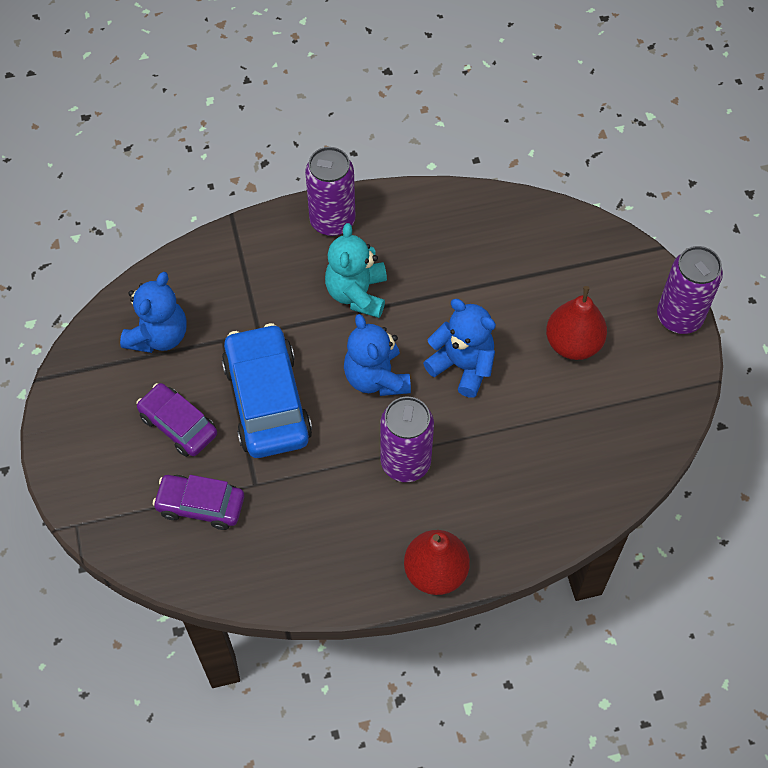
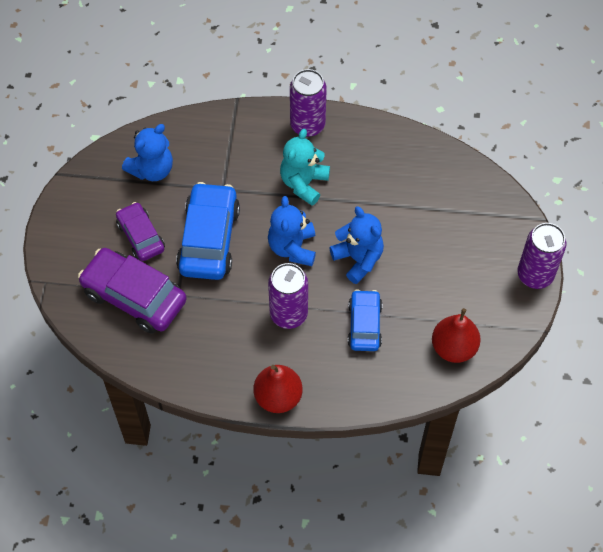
camera: 20 degrees right, 0 degrees up
purple car [153,475,244,530] -> purple car [78,248,187,334], size x1.65
red pear [546,286,607,360] -> red pear moved to [432,308,481,363]
none -> blue car [348,289,382,351]

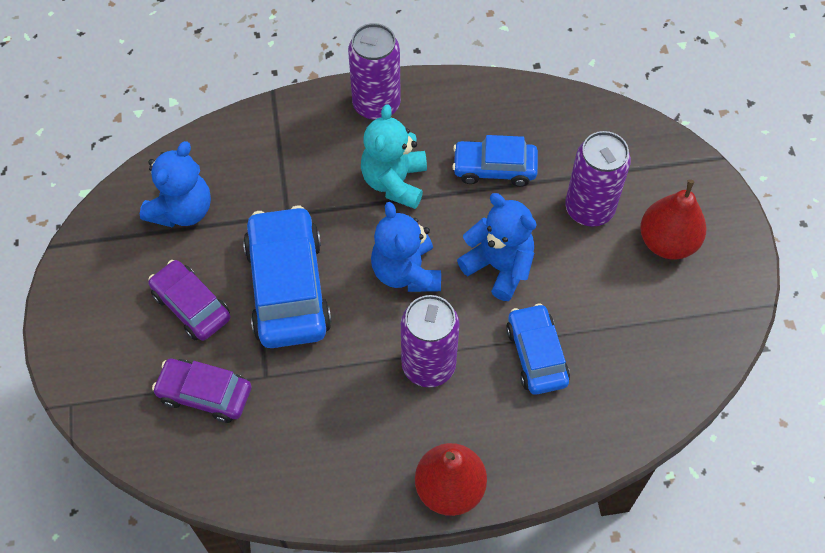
camera: 15 degrees left, 0 degrees up
purple car [78,248,187,334] -> purple car [152,359,251,423], size x0.61
red pear [432,308,481,363] -> red pear moved to [640,179,706,260]
purple can [517,223,566,289] -> purple can moved to [565,131,631,226]
none -> blue car [452,135,538,187]

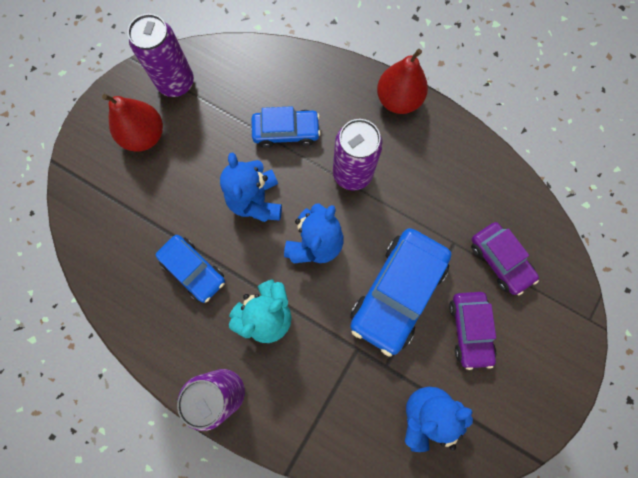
camera: 140 degrees left, 15 degrees up
blue car [506,303,570,395] -> blue car turned 120 degrees counterclockwise [251,106,321,148]
purple can [565,131,631,226] -> purple can moved to [128,14,194,97]

